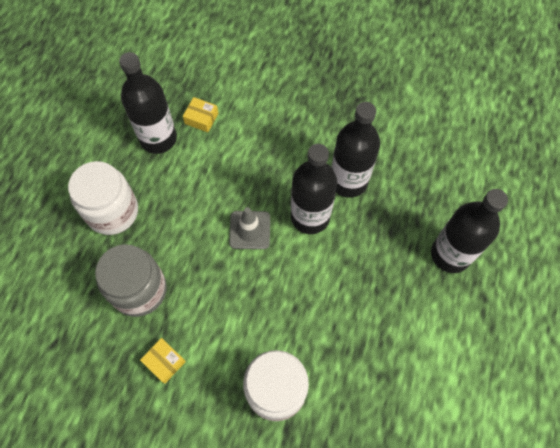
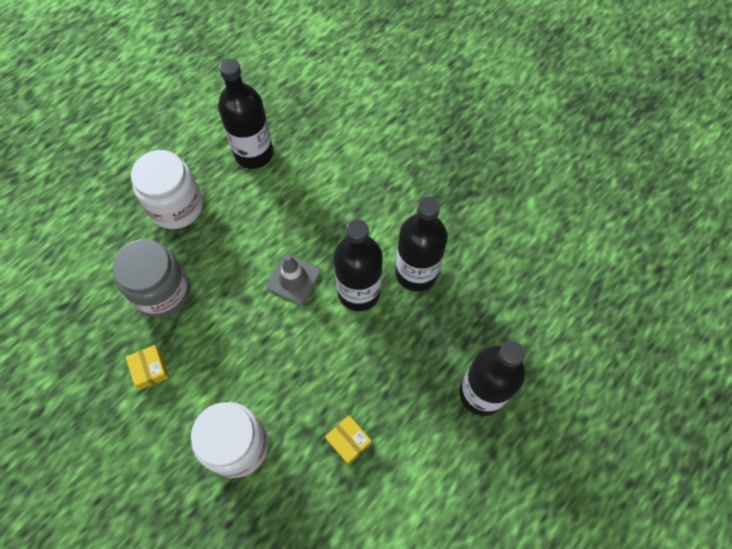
camera: 25 degrees right, 0 degrees up
yellow box [183,97,218,132] -> yellow box moved to [325,415,372,465]

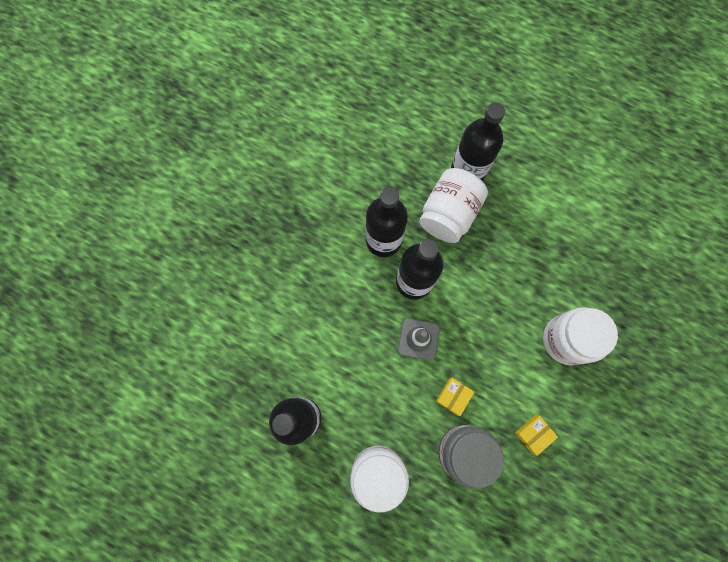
camera: 105 degrees left, 10 degrees up
yellow box [325,415,372,465] -> yellow box moved to [436,378,474,416]
none -> white jar [419,168,488,243]

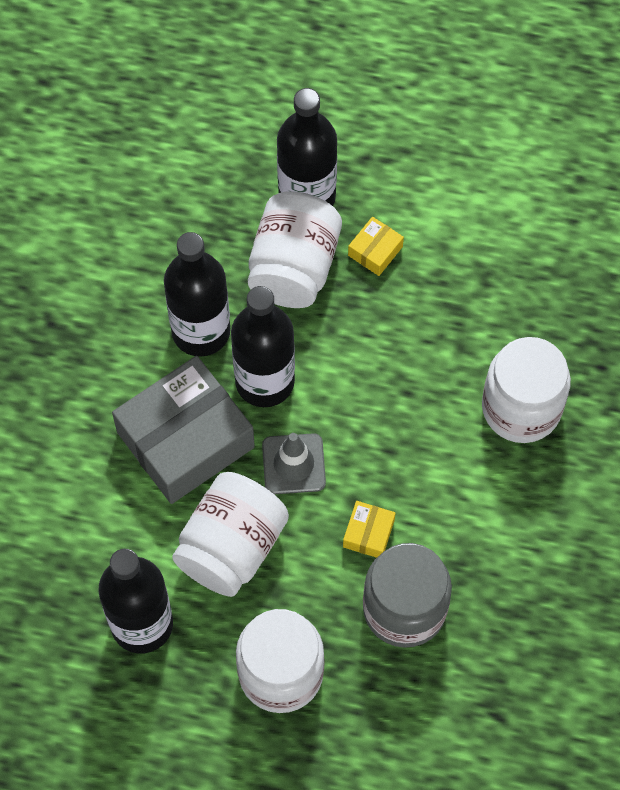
camera: 15 degrees left, 10 degrees down
yellow box [515,415,558,456] -> yellow box moved to [348,217,404,276]
none -> grey box [112,356,255,504]
none -> white jar [172,472,289,597]

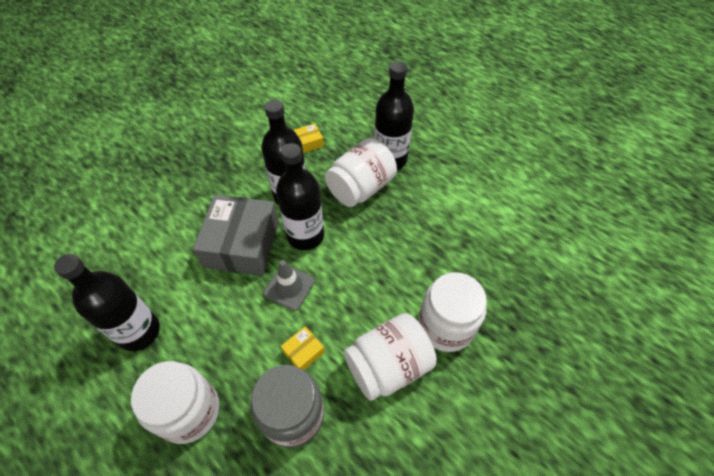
camera: 30 degrees right, 10 degrees down
grey box [112,356,255,504] -> grey box turned 75 degrees counterclockwise [193,195,279,276]
white jar [172,472,289,597] -> white jar moved to [344,313,437,401]
yellow box [348,217,404,276] -> yellow box moved to [293,123,324,153]

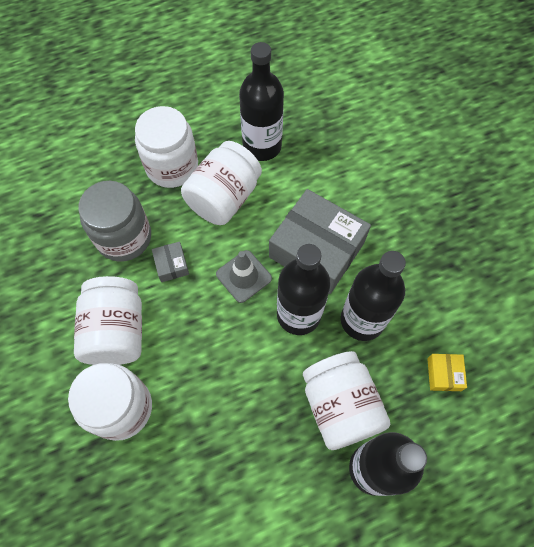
camera: 115 degrees right, 10 degrees up
yellow box [281,326,325,370] -> grey box [152,242,189,282]
none -> white jar [181,141,262,225]

